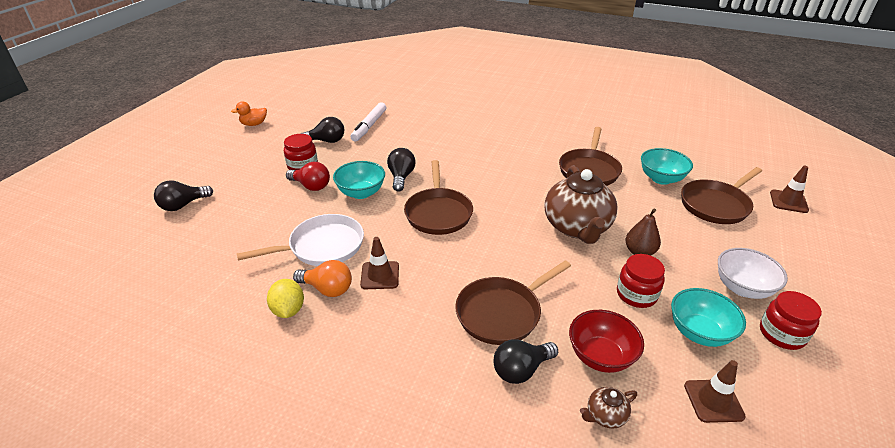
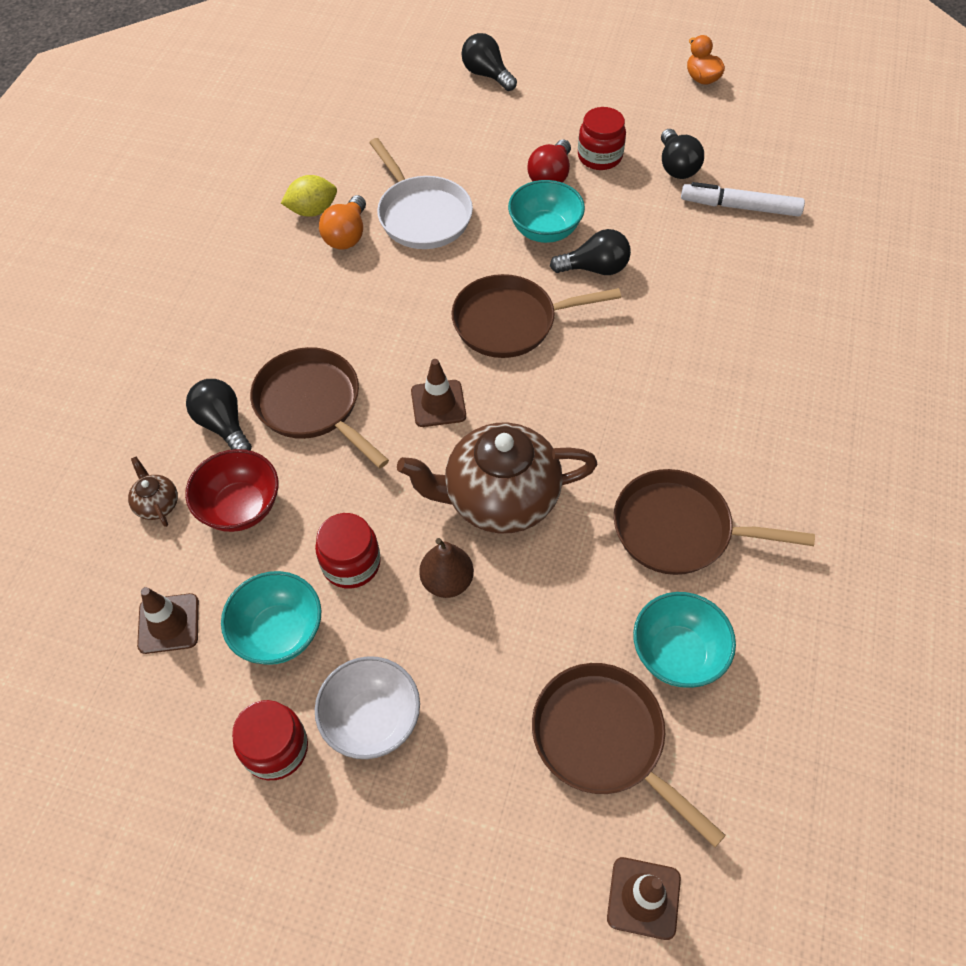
camera: 85 degrees right, 20 degrees up
brown traffic cone [360,237,399,289] -> brown traffic cone moved to [411,359,466,427]

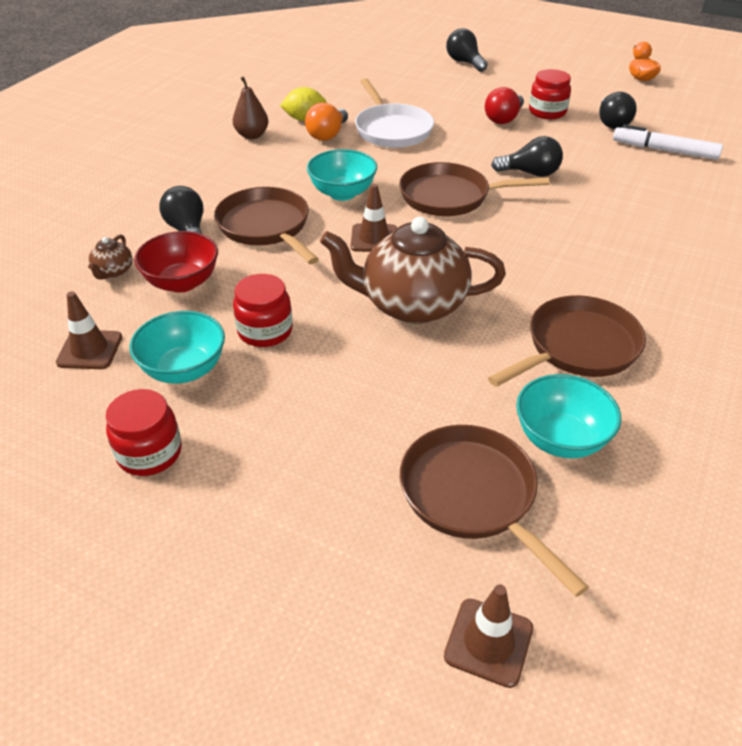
camera: 10 degrees right, 15 degrees down
brown teapot [128,457,178,527] -> brown teapot turned 150 degrees counterclockwise [88,234,133,280]
white bowl [315,656,420,759] -> none
brown pear [419,538,474,598] -> brown pear moved to [233,76,268,139]
turquoise bowl [508,180,585,243] -> turquoise bowl moved to [307,149,377,201]
brown pan [614,469,815,575] -> brown pan turned 120 degrees clockwise [488,295,646,387]

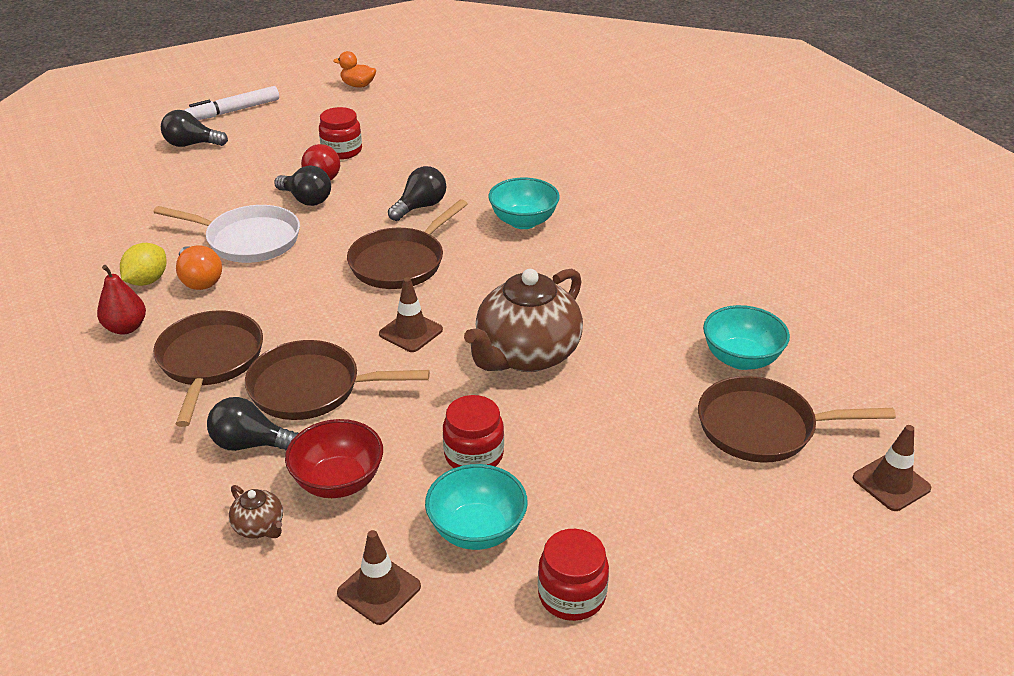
camera: 55 degrees left, 5 degrees down
brown pear [233,76,268,139] -> red pear [97,265,146,334]
turquoise bowl [307,149,377,201] -> turquoise bowl moved to [488,178,560,229]
brown pan [488,295,646,387] -> brown pan moved to [153,310,263,427]
black light bulb [599,92,637,129] -> black light bulb moved to [274,165,331,206]
white marker [613,124,723,160] -> white marker moved to [184,86,279,120]

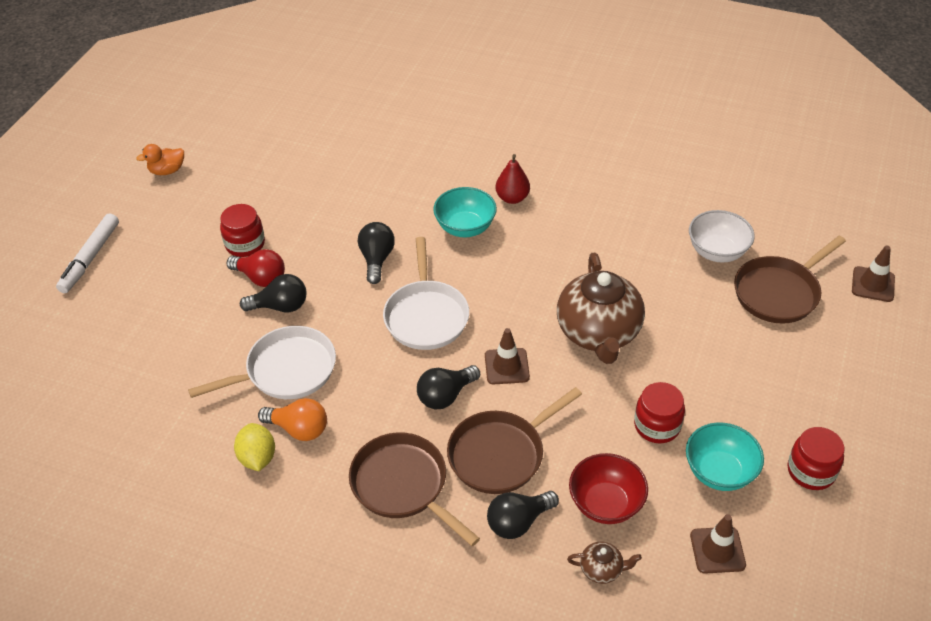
camera: 40 degrees left, 10 degrees up
red pear [97,265,146,334] -> red pear moved to [496,154,530,204]
black light bulb [161,110,228,147] -> black light bulb moved to [417,365,480,409]
brown pan [347,199,467,289] -> white pan [383,237,469,350]
turquoise bowl [703,305,790,370] -> white bowl [689,210,755,263]

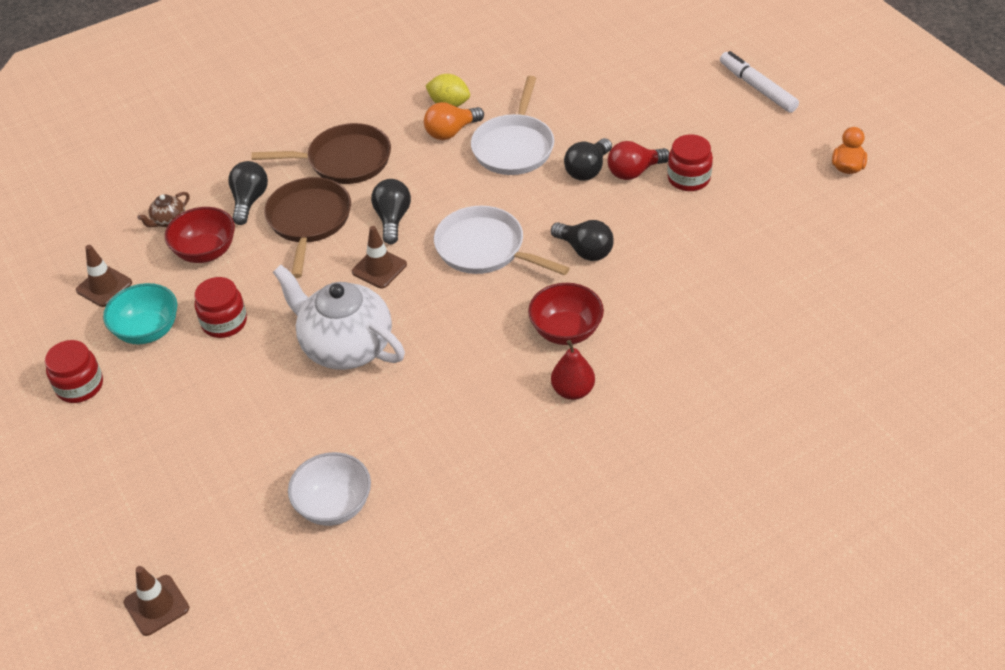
camera: 130 degrees right, 0 degrees up
turquoise bowl [433,187,497,237] -> red bowl [528,283,604,345]
brown teapot [557,253,645,364] -> white teapot [273,265,405,370]
brown pan [734,236,846,324] -> none

